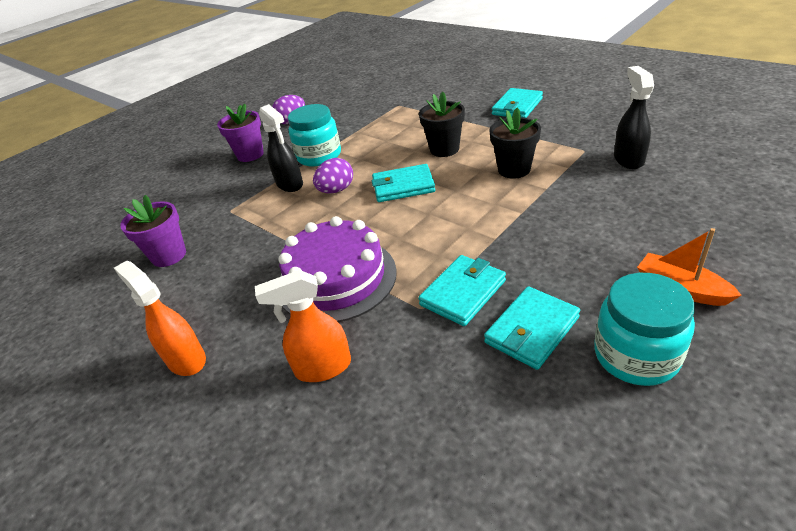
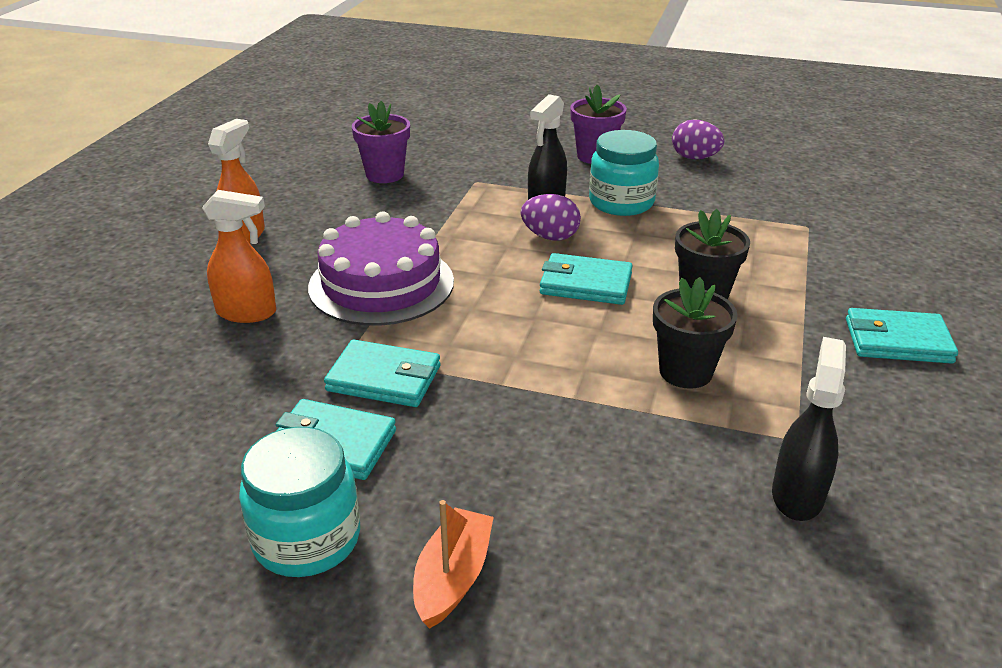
camera: 60 degrees right, 5 degrees down
orange spray bottle [255,270,351,382] -> orange spray bottle turned 135 degrees clockwise [202,190,276,323]
turquoise wallet [372,164,436,202] -> turquoise wallet turned 45 degrees counterclockwise [540,253,633,305]
black spray bottle [614,66,654,169] -> black spray bottle turned 45 degrees counterclockwise [772,337,846,521]

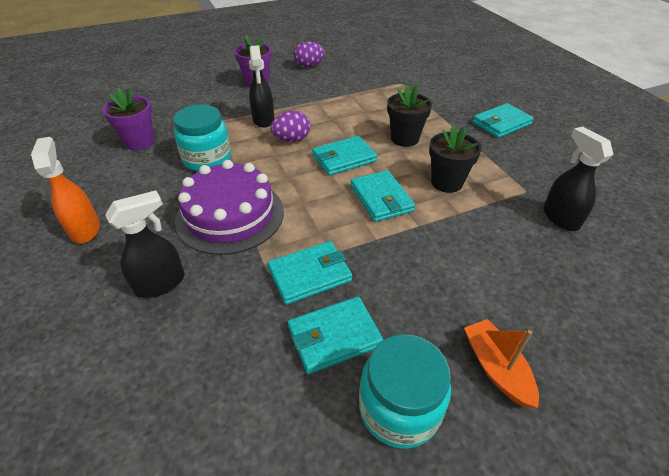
camera: 40 degrees left, 10 degrees up
orange spray bottle [202,190,276,323] -> black spray bottle [105,190,185,298]
turquoise jar [589,130,659,216] -> turquoise jar moved to [173,104,231,172]
none -> turquoise wallet [351,170,415,222]

